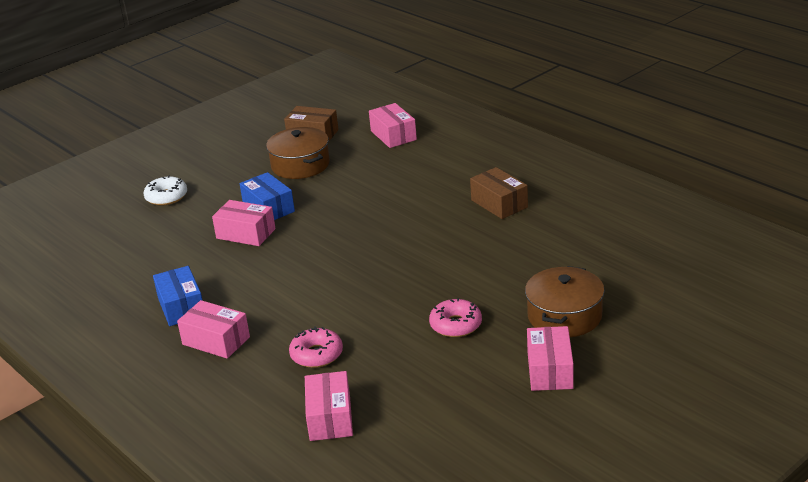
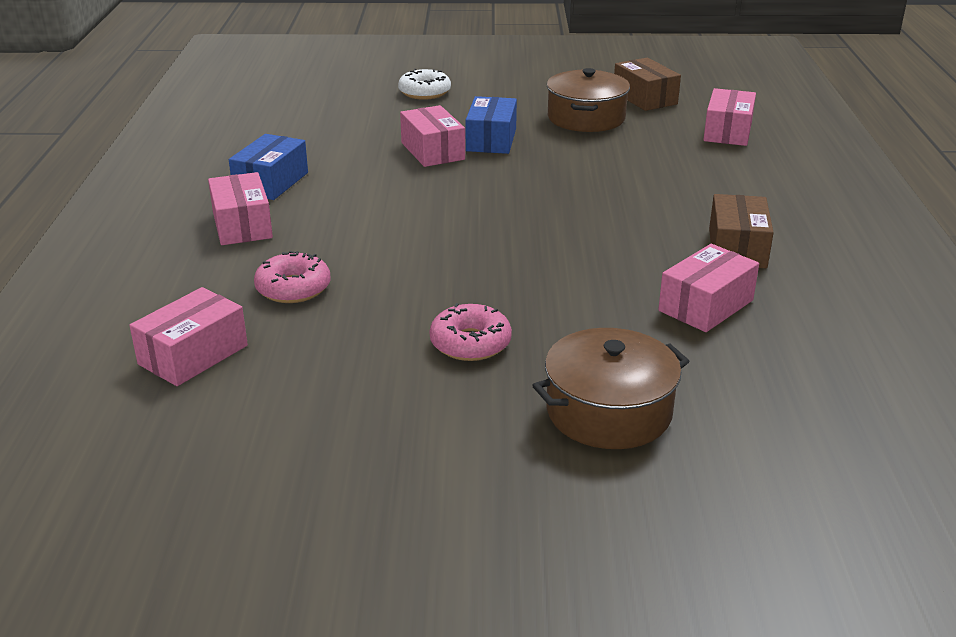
camera: 40 degrees right, 0 degrees up
pink box [527,326,574,391] -> pink box moved to [658,244,759,332]

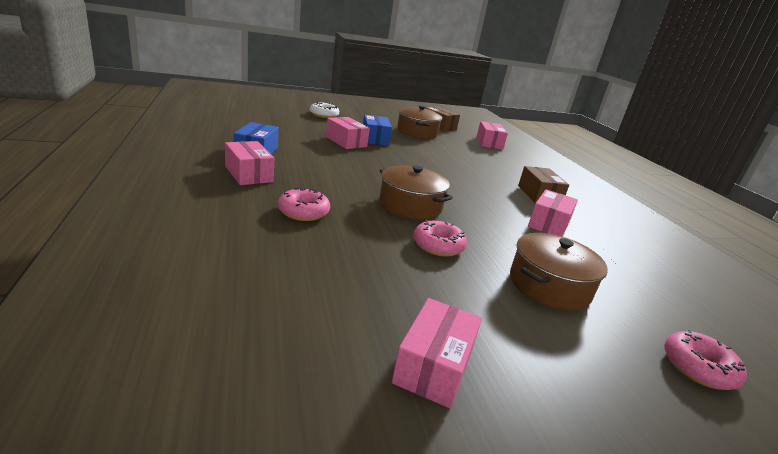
camera: 20 degrees left, 5 degrees down
pink box [129,287,248,386] -> pink box moved to [392,298,482,408]
none -> brown pot [379,166,453,220]
none -> pink donut [664,329,747,390]

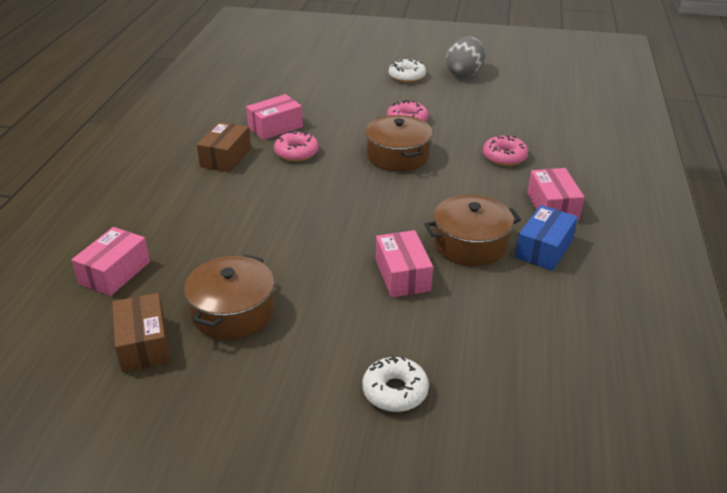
camera: 150 degrees left, 10 degrees up
blue box [363,115,392,146] -> none
pink box [392,298,482,408] -> grey egg [446,37,485,78]
brown pot [510,233,608,311] -> brown pot moved to [425,195,521,266]
pink donut [664,329,747,390] -> pink donut moved to [274,131,319,162]
none -> white donut [389,59,426,83]

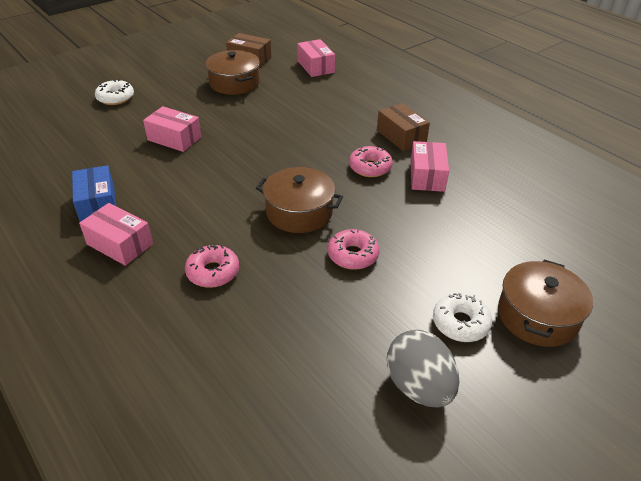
camera: 130 degrees right, 5 degrees up
brown pot [425,195,521,266] -> brown pot moved to [498,259,593,347]

